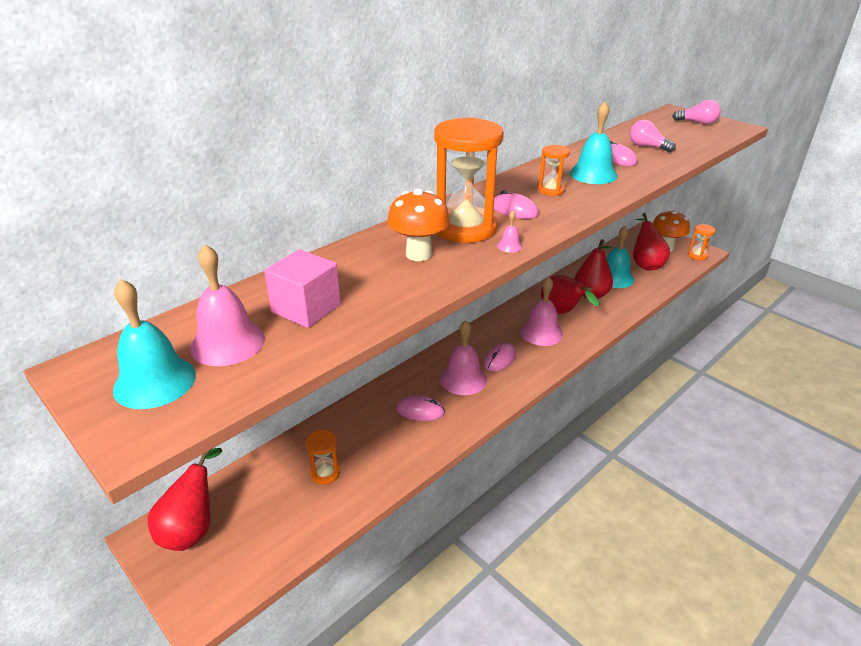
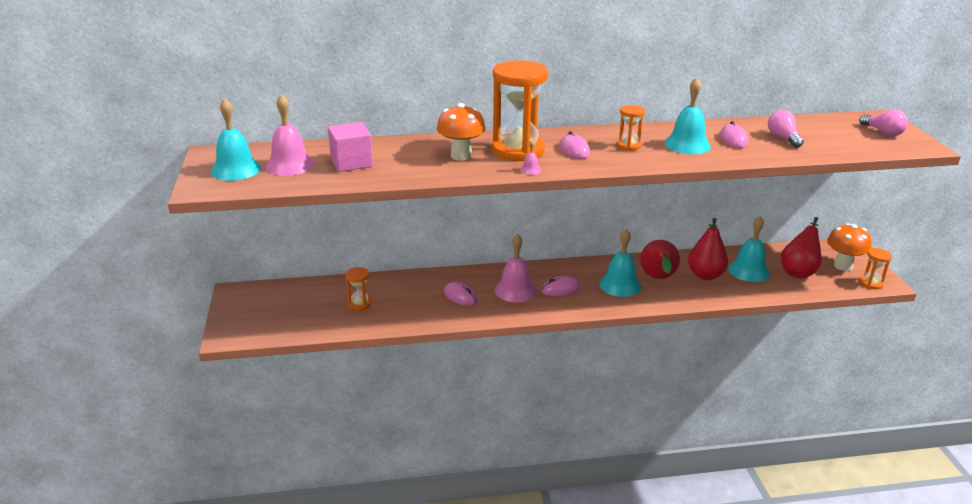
camera: 35 degrees right, 5 degrees down
red pear [148,448,222,551] -> none
pink bell [520,277,563,346] -> turquoise bell [599,229,641,297]

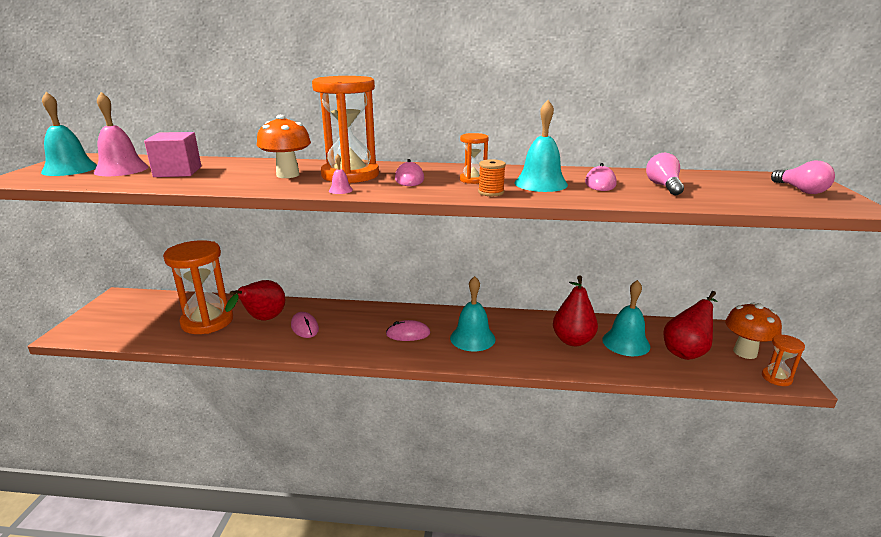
camera: 15 degrees right, 5 degrees down
orange hourglass [345,267,372,311] -> orange hourglass [163,240,233,334], size x2.15
pink bell [495,234,537,303] -> none
red pear [640,240,680,279] -> red pear moved to [225,280,285,320]
none -> orange spool [478,159,506,196]

